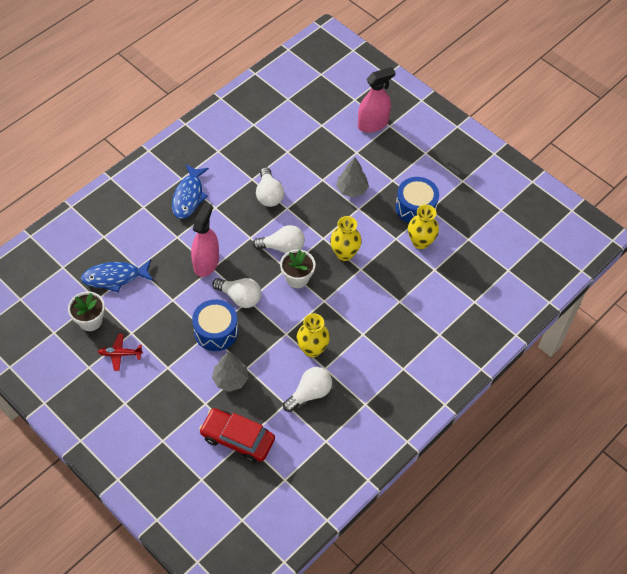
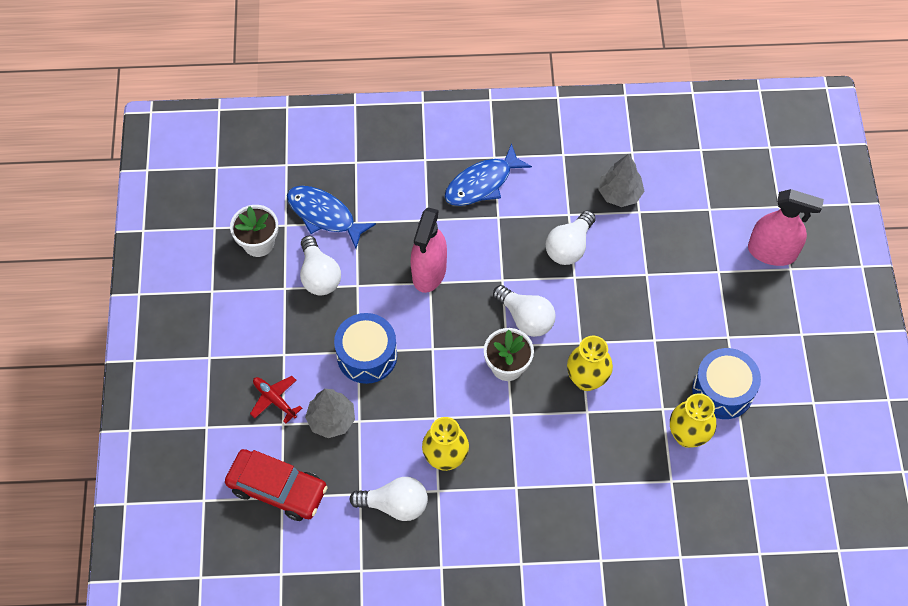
camera: 45 degrees right, 5 degrees up
red plane [98,334,143,371] -> red plane moved to [250,376,302,424]
pink spray bottle [191,202,219,277] -> pink spray bottle turned 135 degrees clockwise [411,207,447,293]
red car [199,408,275,463] -> red car turned 135 degrees clockwise [225,449,328,521]
white light bulb [212,278,261,308] -> white light bulb moved to [300,236,341,295]
grey tree [336,157,369,197] -> grey tree moved to [598,154,644,207]

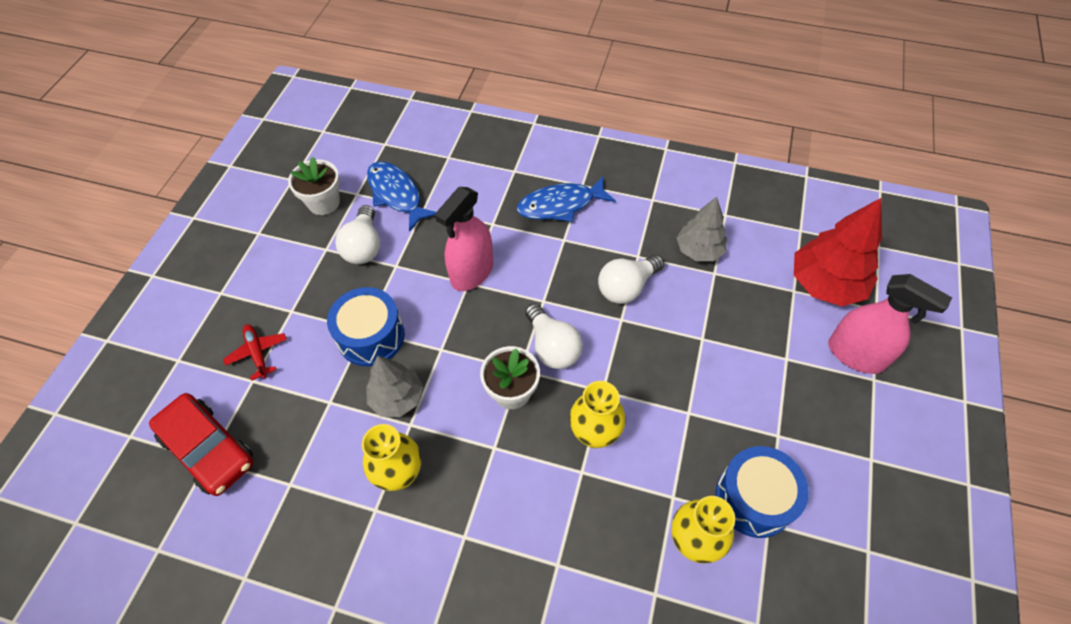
camera: 20 degrees right, 5 degrees down
grey tree [305,389,355,438] -> grey tree moved to [366,356,423,417]
white light bulb [349,477,428,521] -> none
none -> red tree [794,198,882,306]

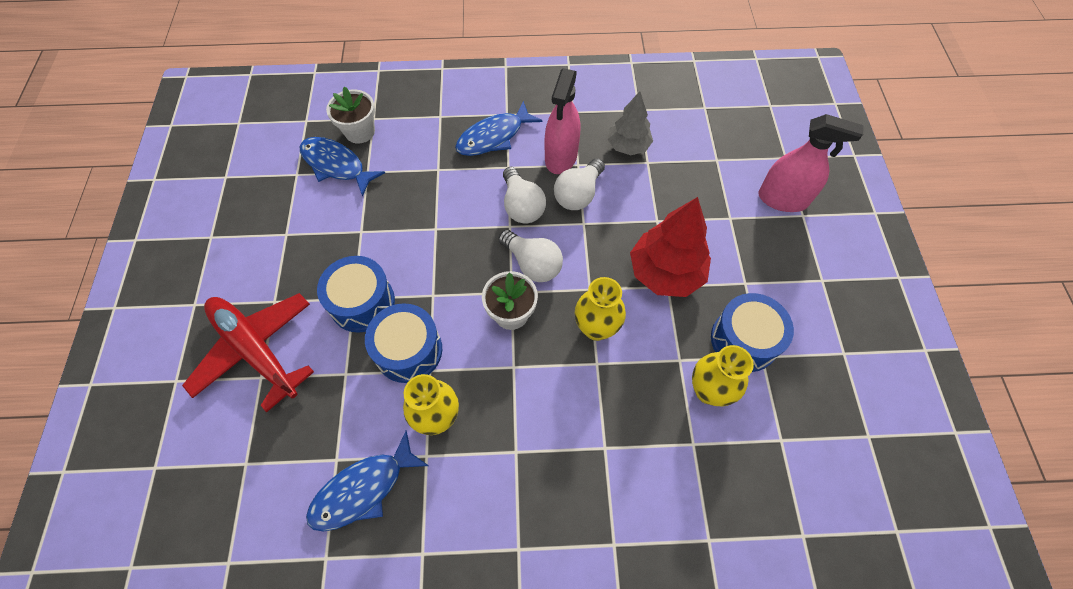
camera: 20 degrees left, 5 degrees up
red car [149,393,253,496] -> none
red plane [223,324,287,381] -> red plane [182,293,314,412], size x2.18
white flower pot [288,157,340,215] -> white flower pot moved to [326,87,375,144]
white light bulb [335,205,380,264] -> white light bulb moved to [503,167,546,224]
grey tree [366,356,423,417] -> blue drum [365,303,442,383]
pink spray bottle [435,187,493,291] -> pink spray bottle moved to [545,68,580,174]
red tree [794,198,882,306] -> red tree moved to [630,197,711,297]
none -> blue fish [306,430,429,532]

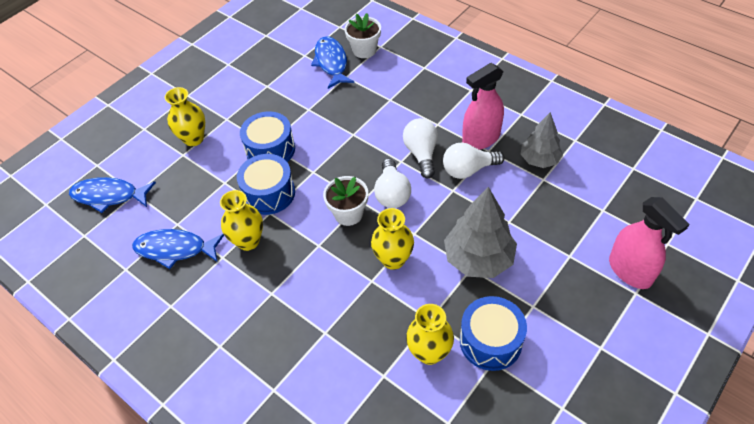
camera: 45 degrees right, 10 degrees down
red plane [182,293,314,412] -> yellow vase [165,87,205,146]
blue fish [455,101,542,156] -> blue fish moved to [69,177,156,213]
white light bulb [503,167,546,224] -> white light bulb turned 150 degrees clockwise [403,118,438,178]
red tree [630,197,711,297] -> grey tree [444,187,517,278]

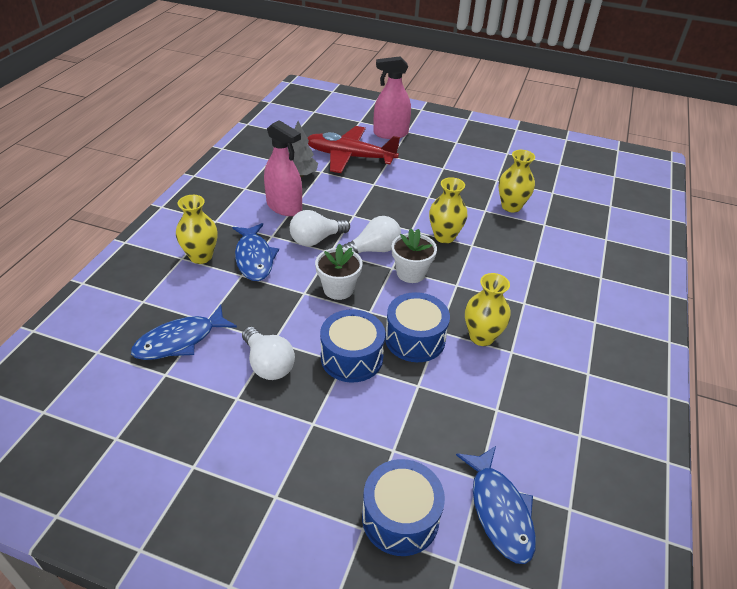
camera: 115 degrees left, 10 degrees down
blue fish [132,229,224,269] -> blue fish moved to [232,223,279,281]
yellow vase [165,87,205,146] -> yellow vase moved to [176,195,218,264]
white flower pot [344,13,381,58] -> white flower pot moved to [315,243,363,300]
white light bulb [443,143,504,179] -> white light bulb moved to [242,327,295,380]
grey tree [444,187,517,278] -> none
blue drum [460,296,527,371] -> blue drum moved to [362,459,445,556]
pink spray bottle [609,197,690,289] -> pink spray bottle turned 135 degrees counterclockwise [374,56,411,139]
none -> red plane [308,126,400,173]

